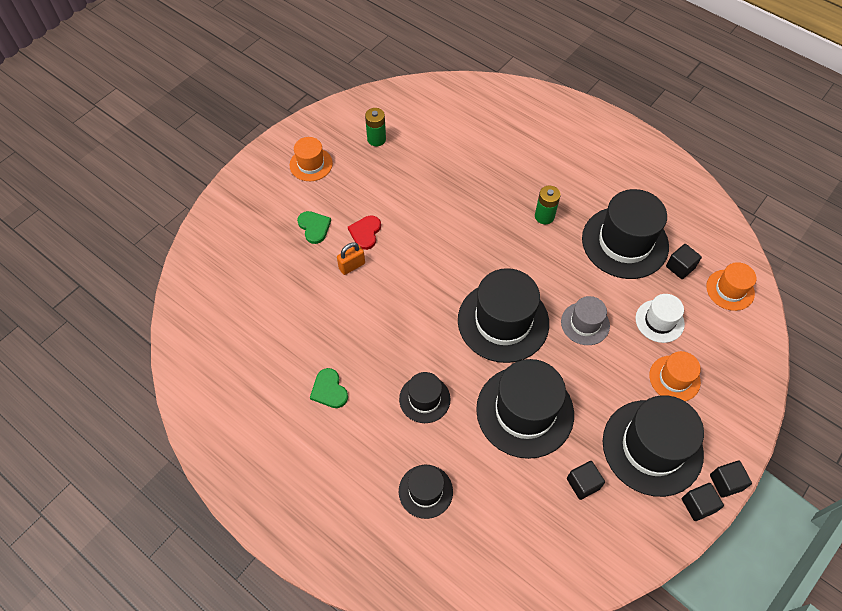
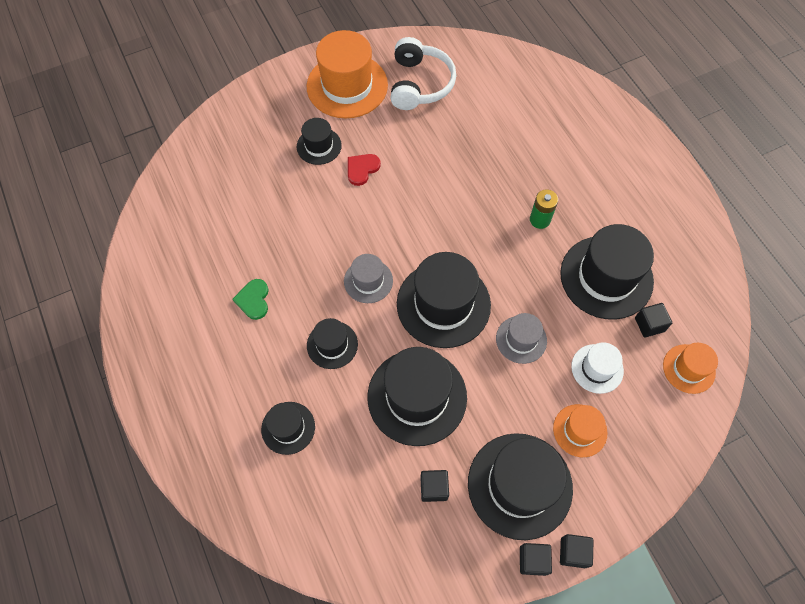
camera: 25 degrees right, 5 degrees up
orange hat [290,137,333,181] -> orange hat [307,30,388,118], size x1.89
green heart [297,211,331,244] -> black hat [297,118,342,165]
orange padlock [337,242,365,275] -> none
green battery [365,108,386,146] -> white headphones [391,37,456,110]
none -> grey hat [344,254,393,303]

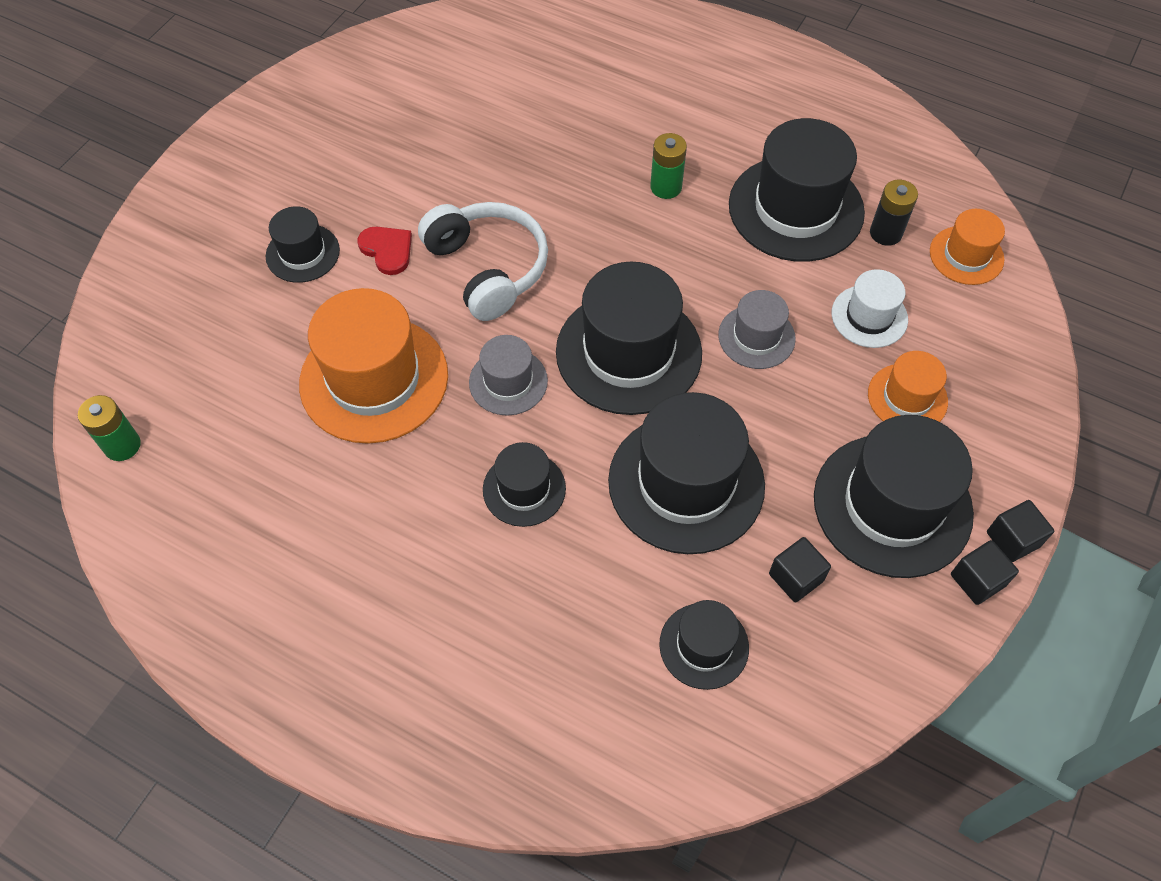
camera: 35 degrees left, 5 degrees down
green heart [233,279,269,320] -> none
black hat [261,402,315,455] -> black hat moved to [659,600,749,690]
orange hat [307,30,388,118] -> orange hat moved to [299,288,448,444]
red heart [348,154,381,186] -> red heart turned 135 degrees clockwise [358,227,412,275]
white headphones [391,37,456,110] -> white headphones moved to [418,202,548,321]
black cube [635,303,672,337] -> black battery [870,180,918,246]
none -> green battery [78,395,141,461]

